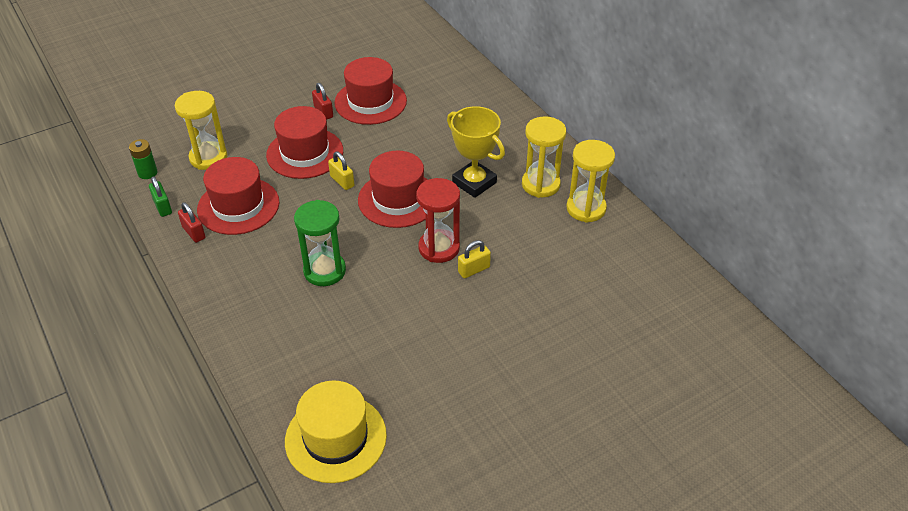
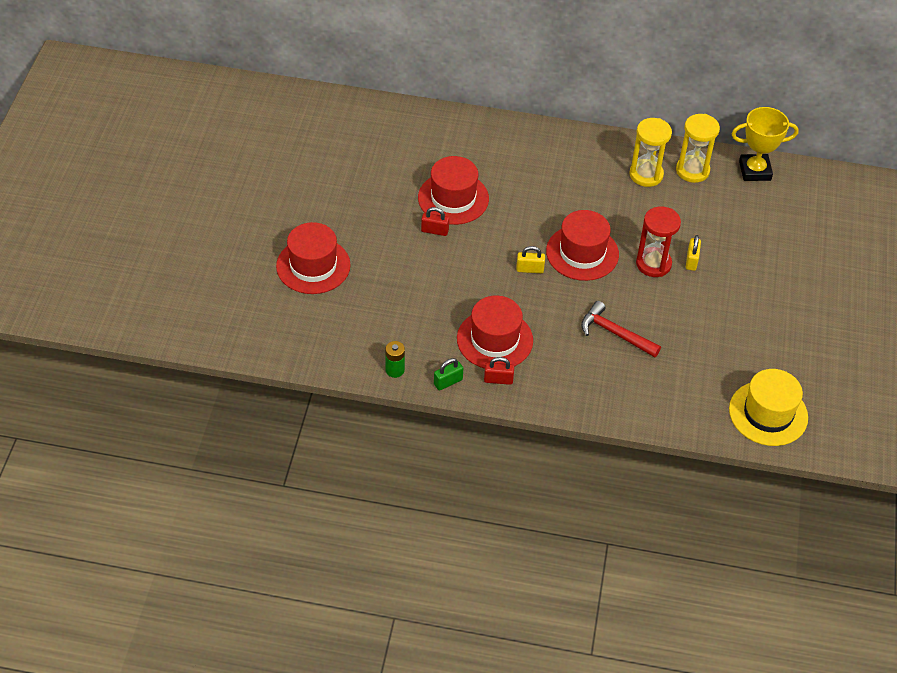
camera: 50 degrees left, 5 degrees up
green padlock [149,176,172,217] -> green padlock turned 45 degrees counterclockwise [434,358,463,391]
yellow hourglass [175,91,227,170] -> none
red hat [266,106,343,179] -> red hat moved to [276,222,351,294]
green hourglass [294,200,346,286] -> red hammer [581,301,661,357]
yellow trophy [447,106,505,198] -> yellow trophy moved to [731,107,799,181]

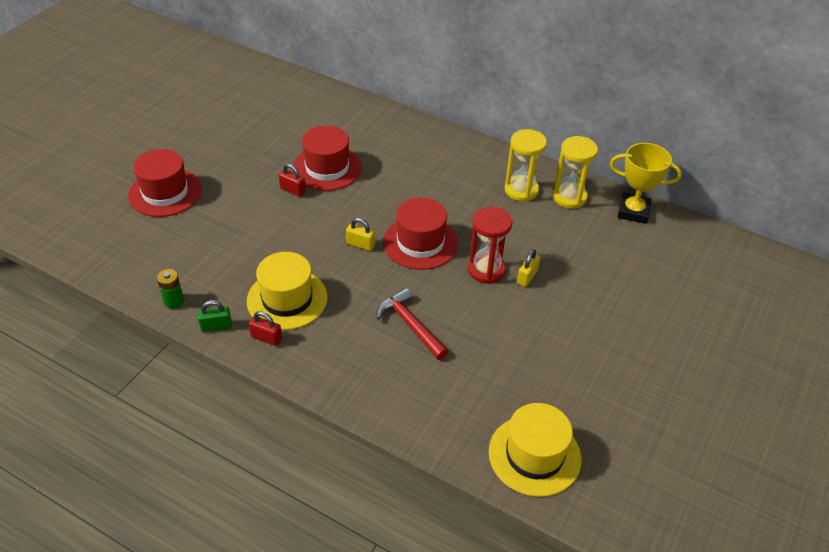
camera: 20 degrees right, 5 degrees down
red hat [457,296,533,369] -> yellow hat [247,252,327,330]

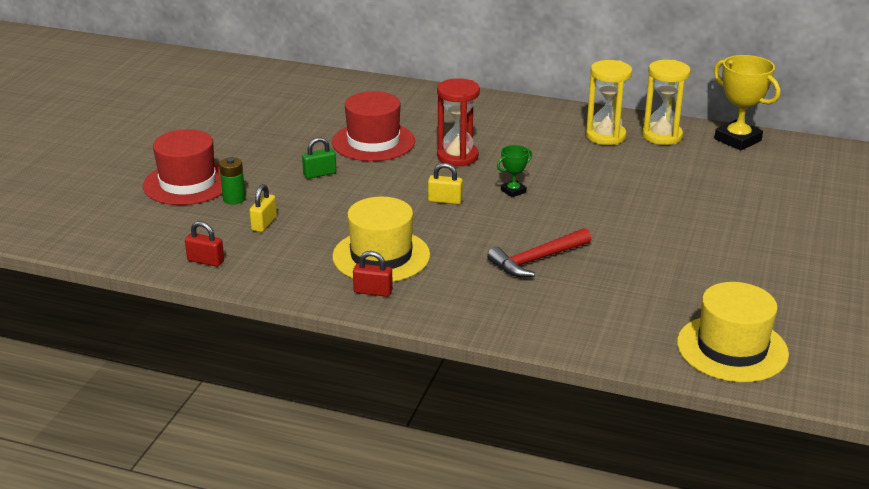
camera: 10 degrees left, 15 degrees down
green battery [157,269,184,309] -> green battery moved to [219,157,245,204]
green padlock [198,300,232,332] -> green padlock moved to [302,137,336,179]
red padlock [279,164,306,197] -> red padlock moved to [185,221,224,267]
red hammer [377,288,449,360] -> red hammer turned 75 degrees counterclockwise [487,228,591,277]
red hat [383,197,458,270] -> green trophy [497,145,532,197]
red hourglass [468,207,512,284] -> red hourglass moved to [437,78,480,167]
yellow padlock [517,249,540,287] -> yellow padlock moved to [249,184,277,232]
yellow trophy [610,143,682,224] -> yellow trophy turned 45 degrees clockwise [714,55,780,150]

